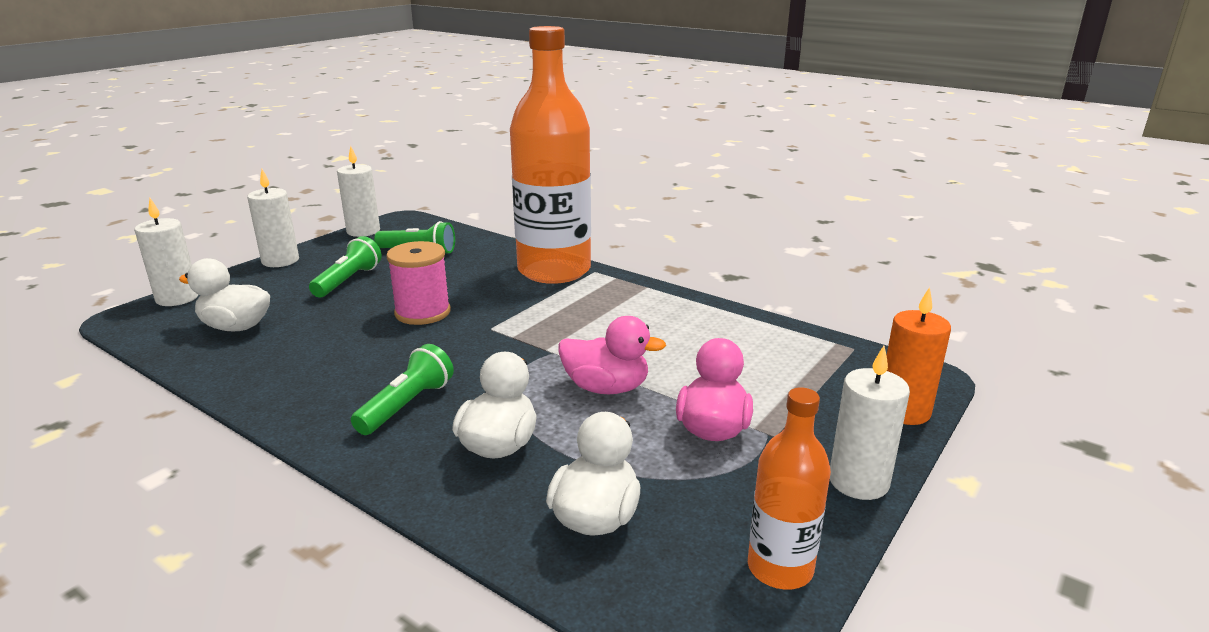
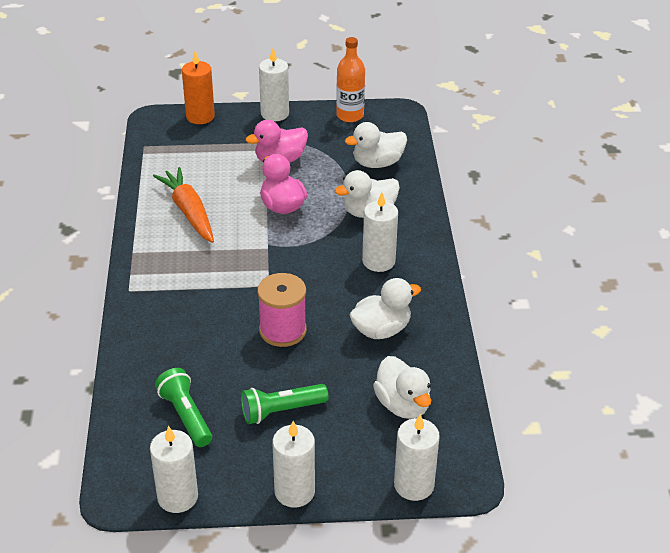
camera: 130 degrees left, 15 degrees up
green flashlight [351,344,454,435] -> white candle [362,192,398,272]
orange bottle [510,26,591,284] -> none
none -> orange carrot [153,167,214,243]
none -> white duck [350,278,421,339]

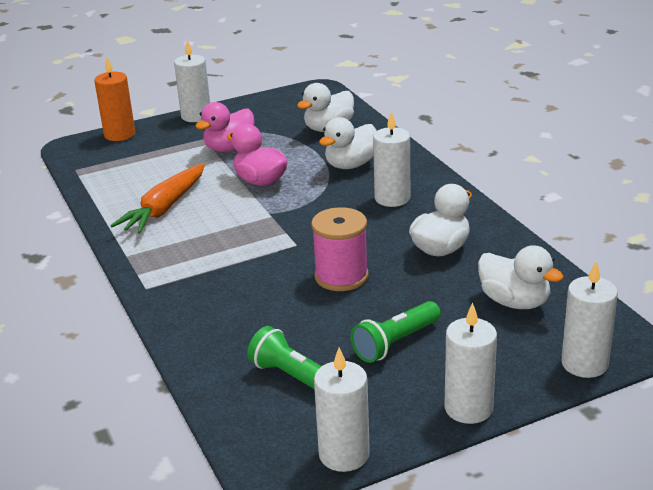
camera: 20 degrees left, 10 degrees down
orange carrot [153,167,214,243] -> orange carrot turned 105 degrees counterclockwise [111,164,205,234]
orange bottle [336,37,365,122] -> none

